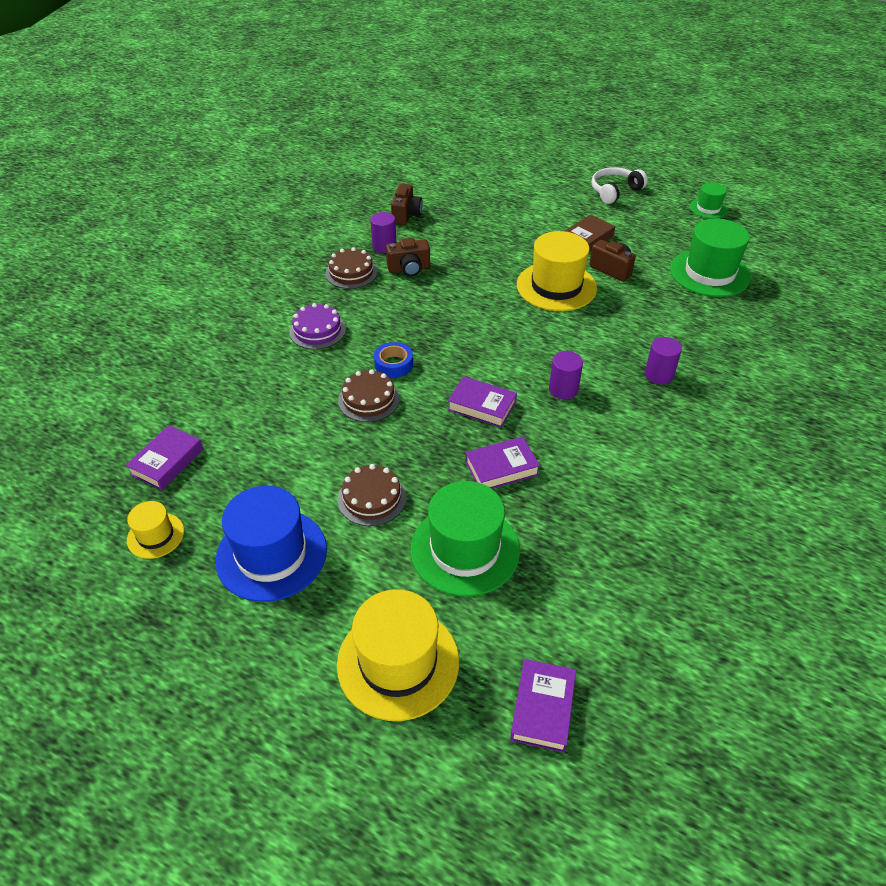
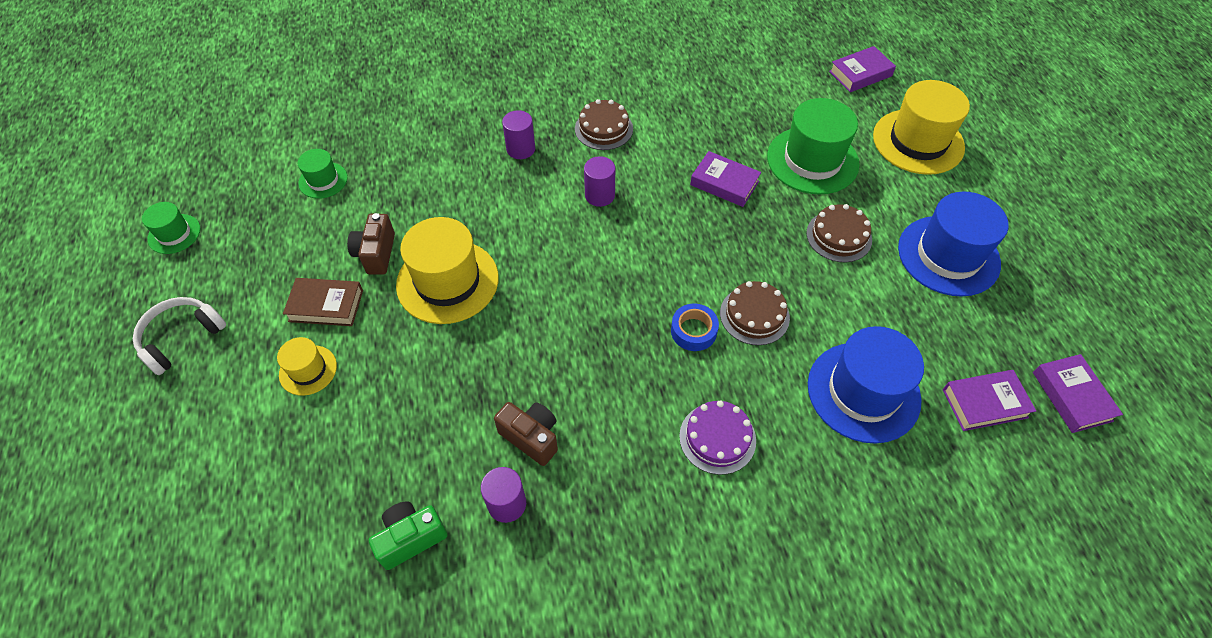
camera: 130 degrees left, 10 degrees up
yellow hat [127,501,184,559] -> yellow hat moved to [277,337,337,396]
brown cake [325,247,378,289] -> brown cake moved to [575,99,633,150]
brown camera [391,184,423,225] -> green camera [369,501,447,570]
purple book [448,376,517,428] -> purple book moved to [1033,354,1123,433]
white headphones [591,167,648,204] -> white headphones turned 120 degrees clockwise [133,297,226,375]
green hat [670,218,751,297] -> green hat [298,149,348,199], size x0.52
none -> blue hat [808,326,924,443]

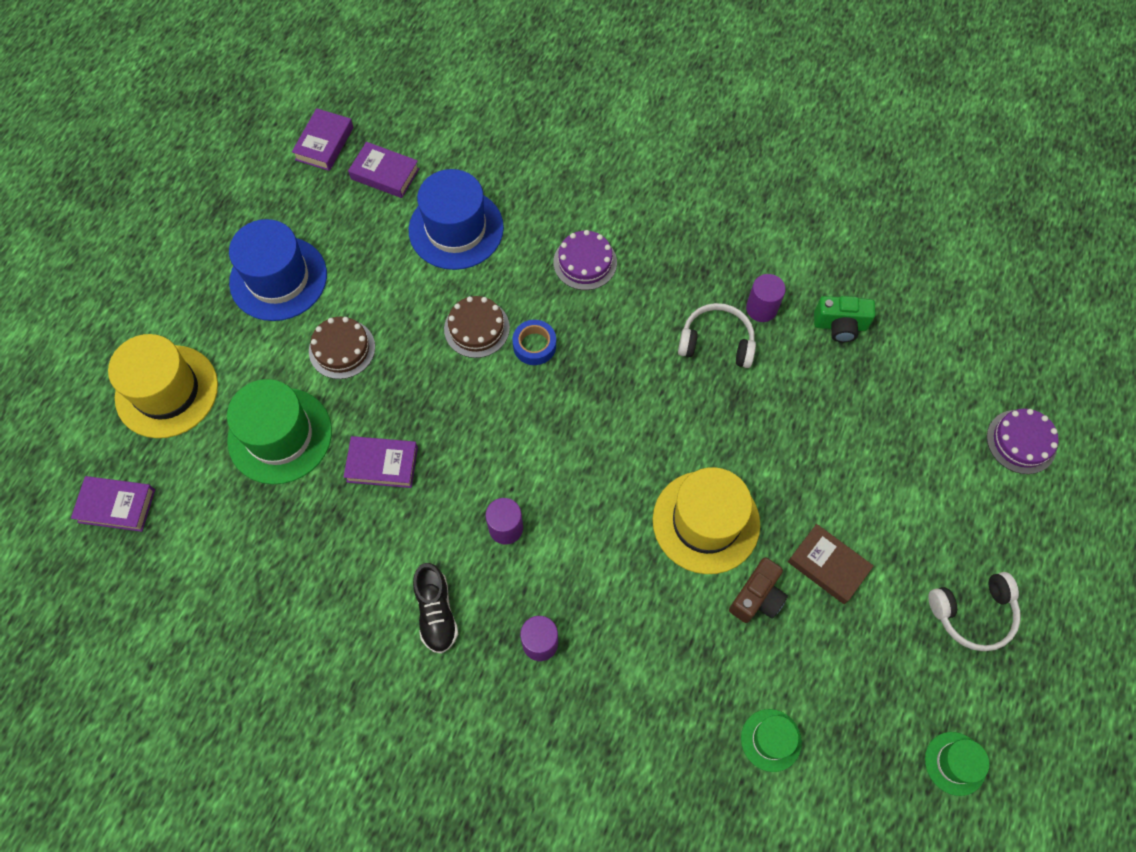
camera: 145 degrees left, 10 degrees up
yellow hat [277,337,337,396] -> none
brown camera [494,402,558,466] -> white headphones [678,303,756,368]
brown cake [575,99,633,150] -> black shoe [413,563,458,654]
purple book [690,151,761,207] -> purple book turned 60 degrees counterclockwise [344,436,418,488]
none -> purple cake [987,409,1059,474]

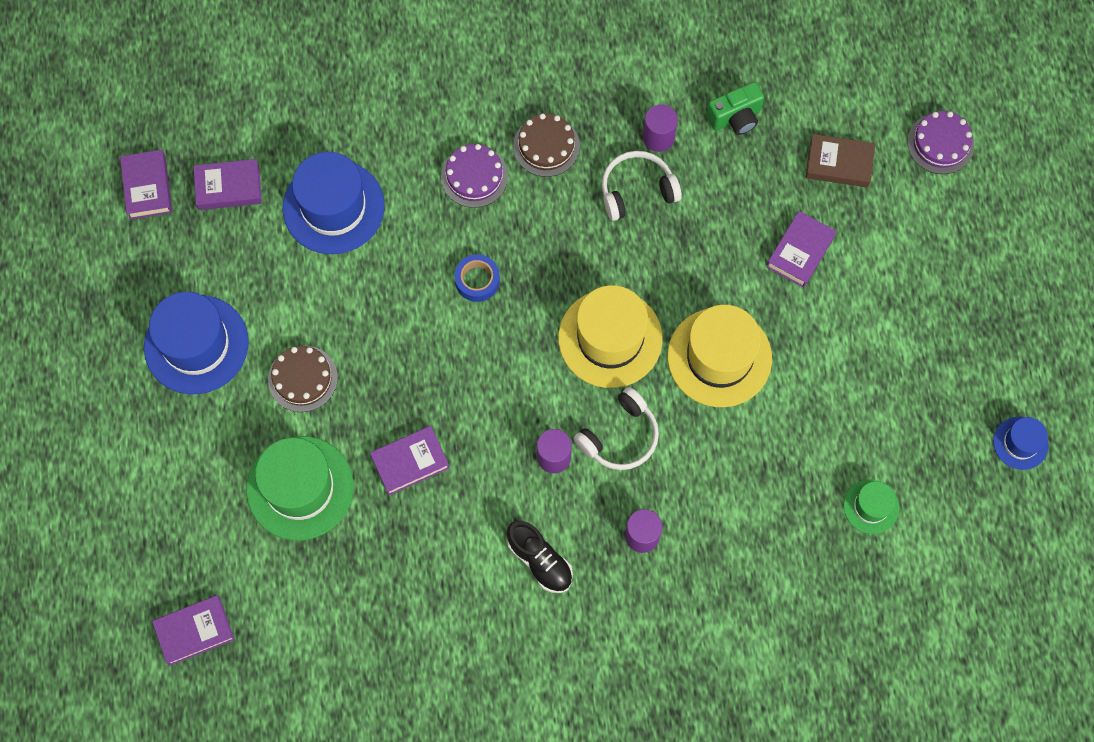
camera: 30 degrees left, 5 degrees up
yellow hat [108,334,218,438] -> yellow hat moved to [558,285,663,388]
brown cake [444,296,510,358] -> brown cake moved to [513,113,580,177]
brown camera [729,557,788,623] -> none
brown book [788,524,874,604] -> brown book moved to [806,134,875,188]
green hat [925,732,989,796] -> blue hat [993,417,1049,470]
white headphones [928,572,1021,651] -> white headphones moved to [573,387,659,470]
none -> purple book [766,211,836,288]

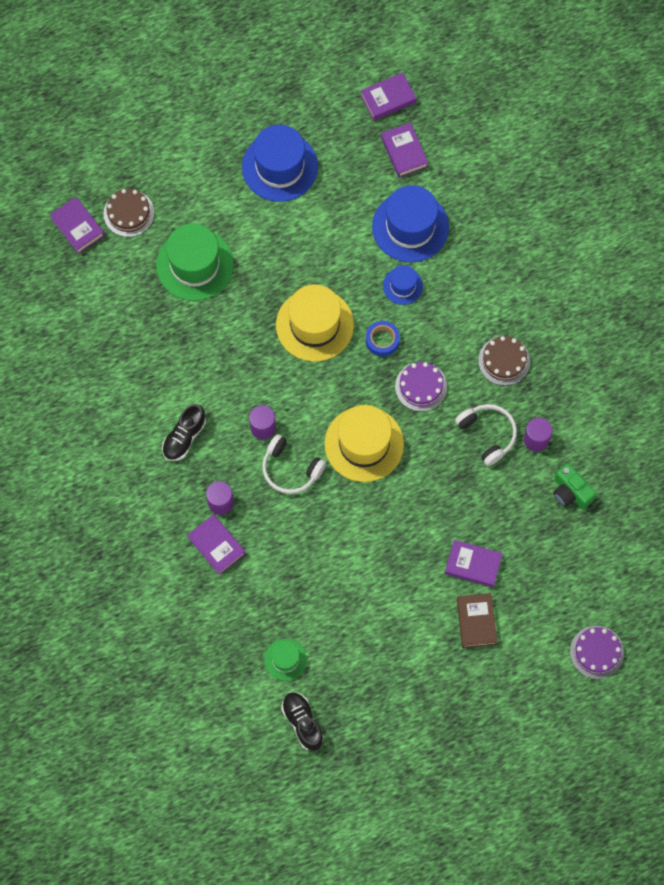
camera: 75 degrees right, 0 degrees up
brown cake [268,346,338,412] -> brown cake moved to [104,189,154,237]
purple book [370,426,450,495] -> purple book moved to [188,514,246,575]
purple cake [441,144,508,208] -> purple cake moved to [395,362,447,411]
yellow hat [668,305,772,407] -> yellow hat moved to [276,284,354,362]
brown book [806,134,875,188] -> brown book moved to [457,593,497,648]
blue hat [993,417,1049,470] -> blue hat moved to [383,265,423,305]
none -> black shoe [281,692,324,751]

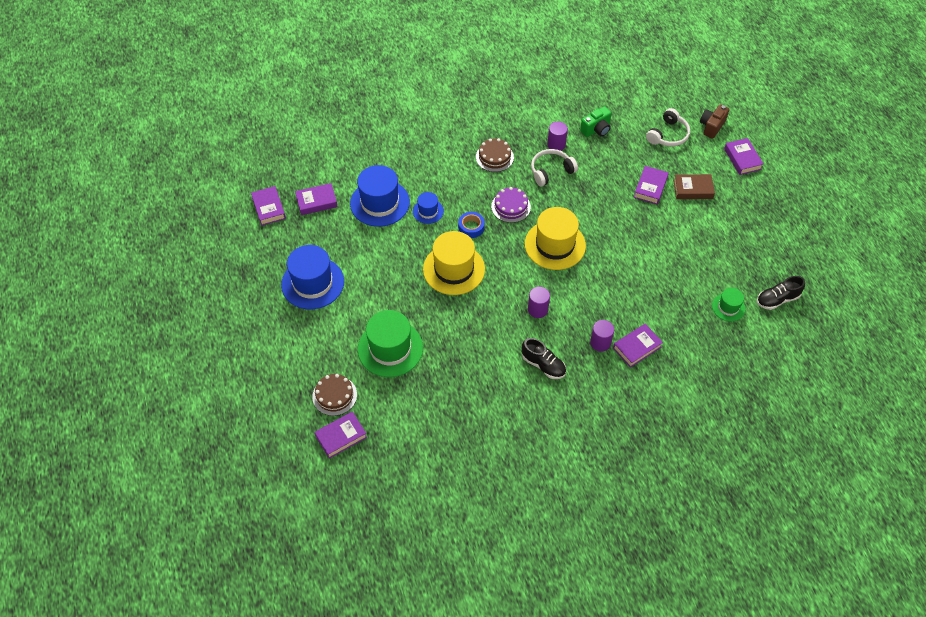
camera: 85 degrees left, 15 degrees down
white headphones [262,434,326,494] -> white headphones moved to [646,108,690,146]
purple cake [570,626,624,679] -> brown camera [700,104,729,139]
none -> purple book [724,138,763,175]

